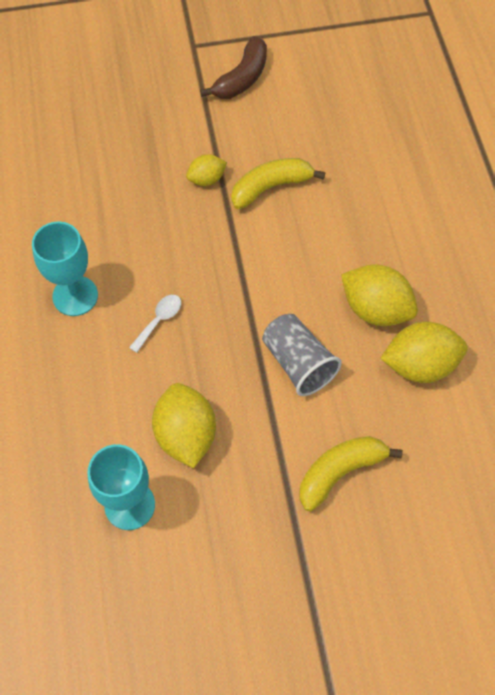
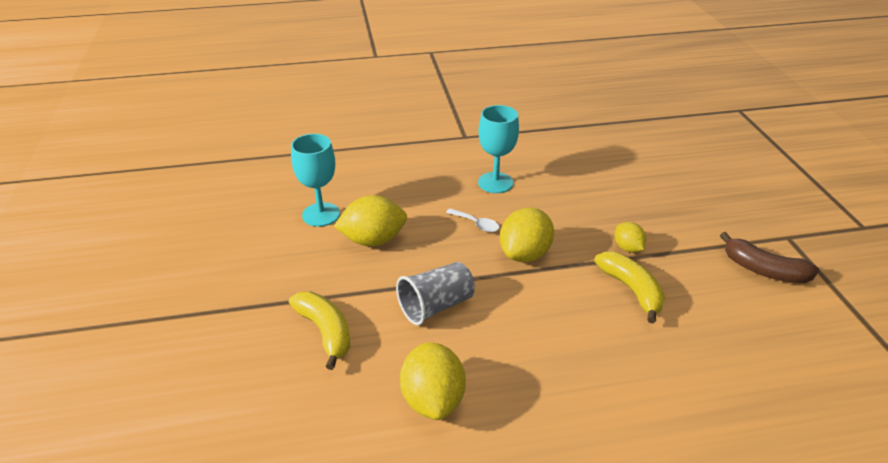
camera: 90 degrees right, 25 degrees down
yellow lemon [341,264,418,326] -> yellow lemon moved to [500,207,554,262]

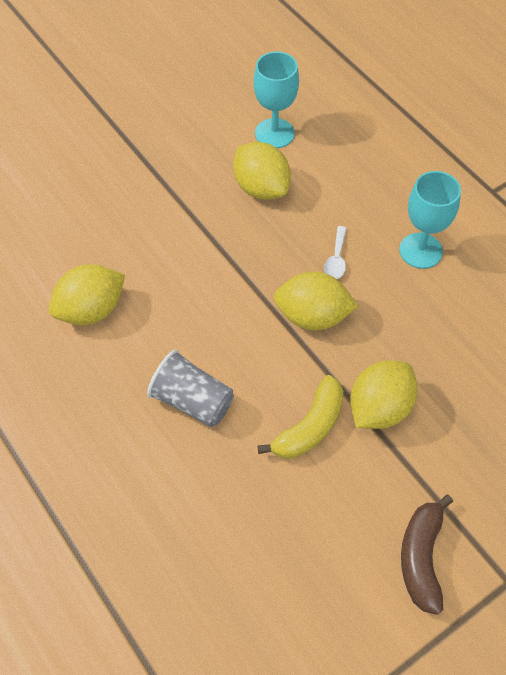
camera: 65 degrees right, 20 degrees up
yellow banana [289,292,350,370] -> none
grey cup [396,262,475,325] -> grey cup moved to [147,350,234,427]
yellow lemon [615,222,646,252] -> yellow lemon [350,360,418,429], size x1.78

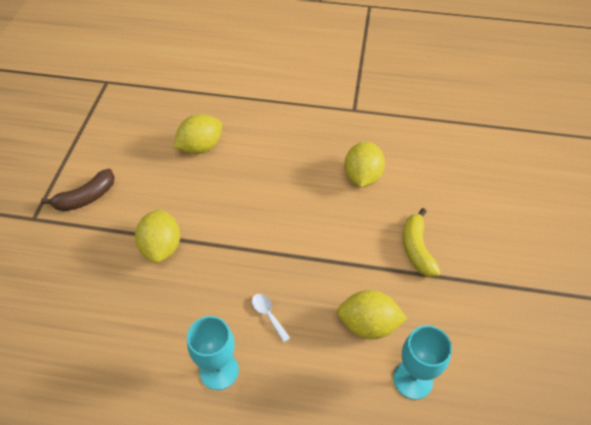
camera: 135 degrees right, 5 degrees down
grey cup [147,350,234,427] -> none
yellow banana [257,375,343,458] -> yellow banana moved to [403,208,440,277]
yellow lemon [273,272,358,330] -> yellow lemon moved to [173,114,222,154]
brown banana [401,495,453,615] -> brown banana turned 90 degrees clockwise [41,169,115,211]

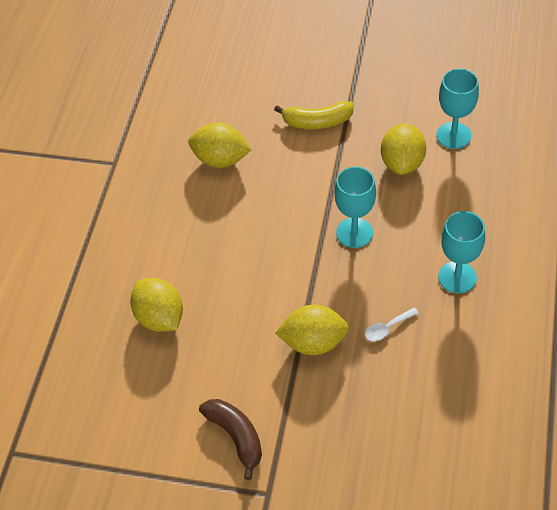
camera: 85 degrees left, 0 degrees up
white spoon [252,294,290,343] -> white spoon moved to [365,308,419,341]
none -> turquoise goblet [334,167,376,248]

